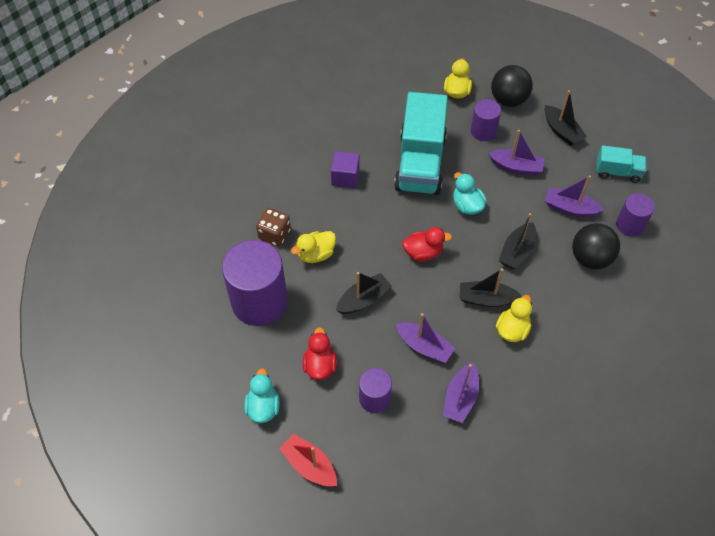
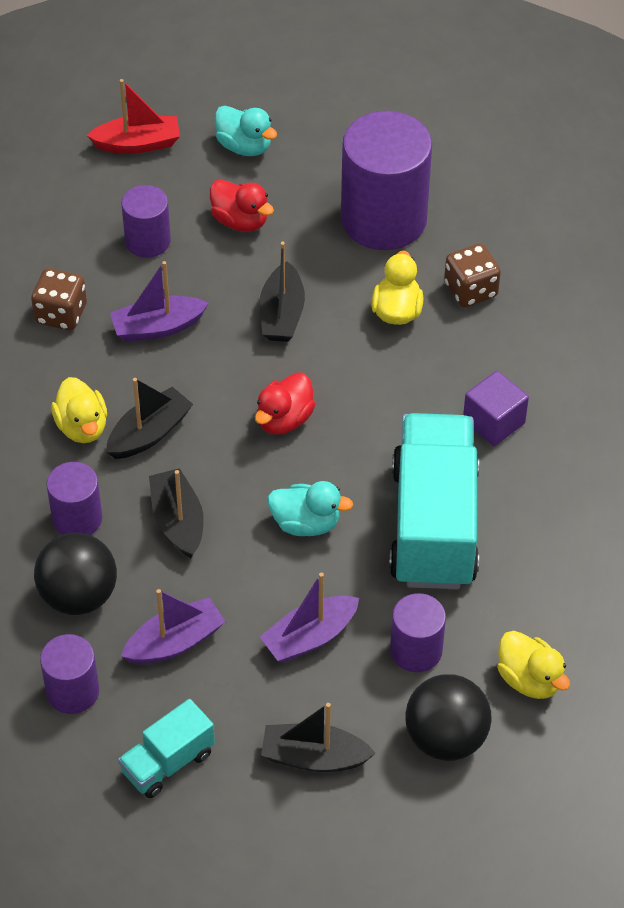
camera: 130 degrees right, 5 degrees down
turquoise truck [394,92,448,195] -> turquoise truck turned 45 degrees clockwise [389,413,479,589]
purple boat [443,363,479,423] -> brown dice [31,268,87,331]
none -> purple cylinder [46,462,102,535]

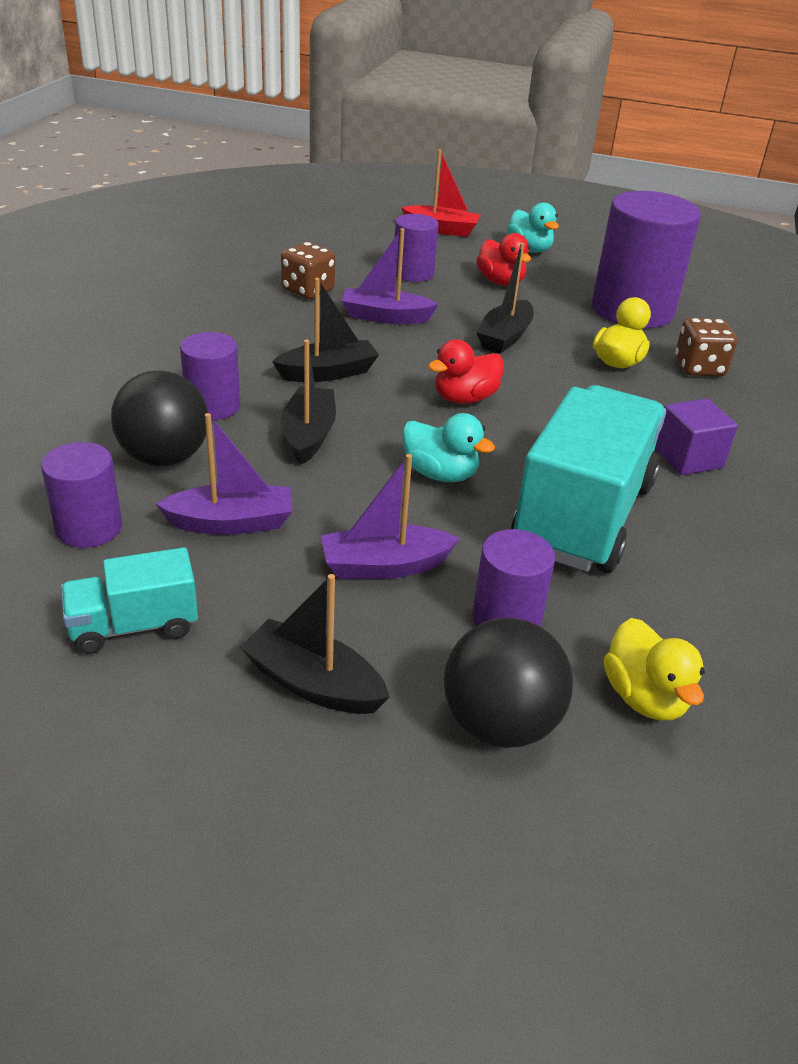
camera: 20 degrees right, 15 degrees down
yellow duck [51,377,107,443] -> none

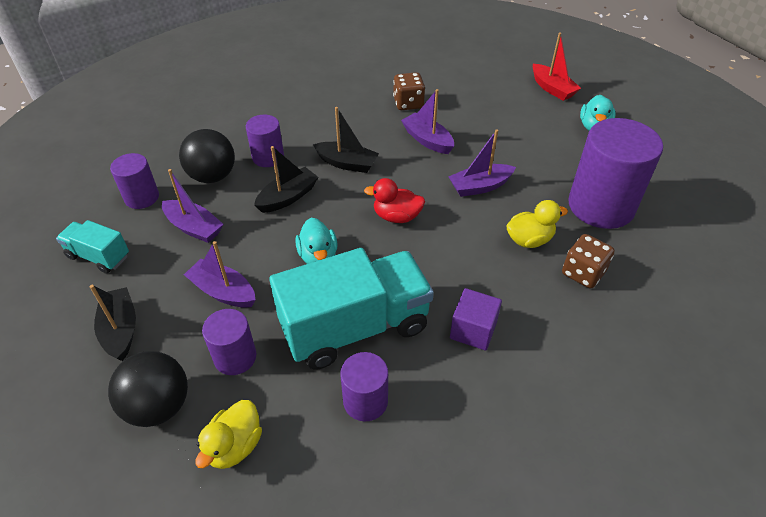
camera: 45 degrees right, 10 degrees up
purple cylinder [394,214,439,282] -> purple cylinder moved to [340,352,388,422]
red duck [476,233,531,286] -> none
black boat [476,243,534,354] -> purple boat [448,130,516,197]

